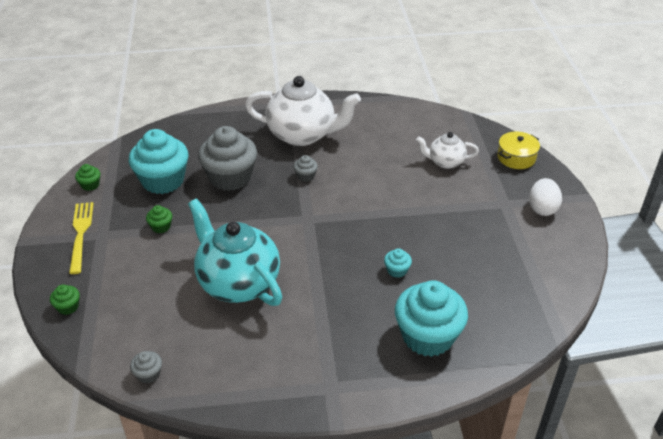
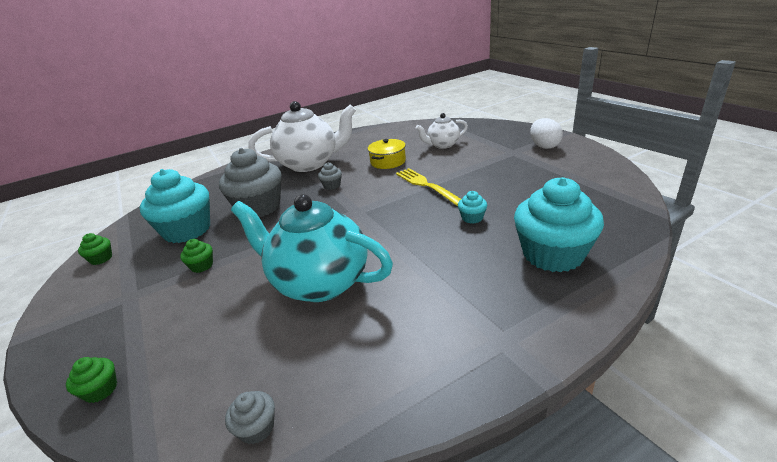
camera: 20 degrees left, 10 degrees down
yellow fork [69,202,94,274] -> yellow fork moved to [396,168,461,206]
yellow pot [497,132,540,169] -> yellow pot moved to [368,139,406,169]

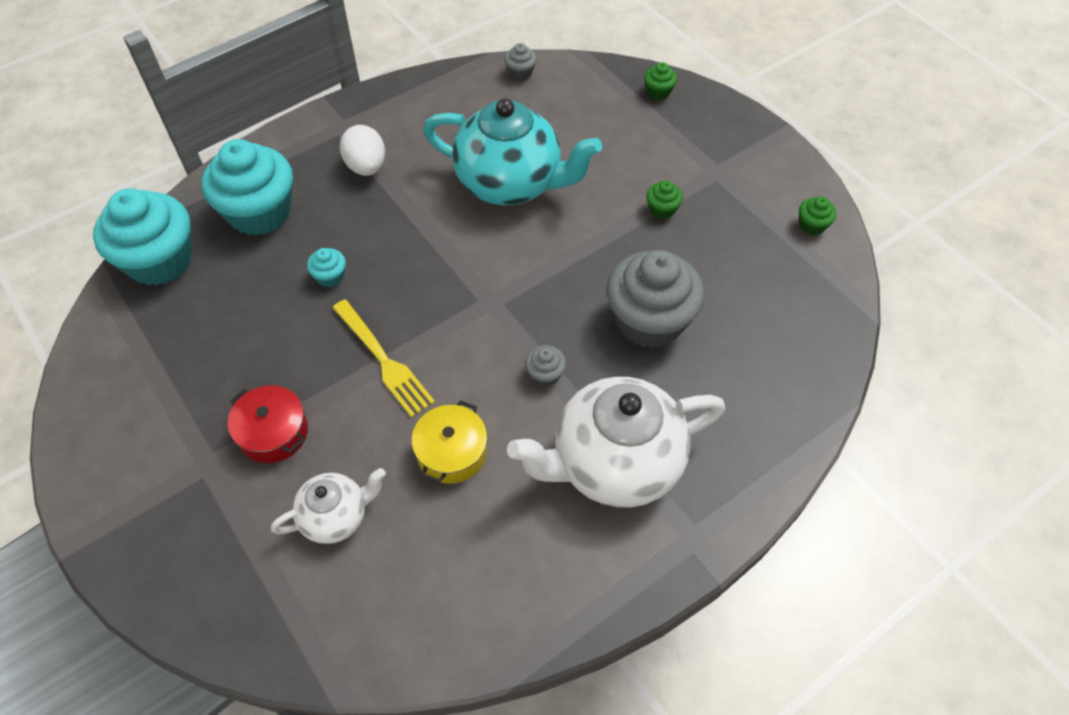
camera: 170 degrees right, 25 degrees up
turquoise cupcake [140,169,210,243] -> turquoise cupcake moved to [93,188,192,286]
white egg [530,118,563,149] -> white egg moved to [340,125,385,176]
none -> red pot [228,385,308,463]

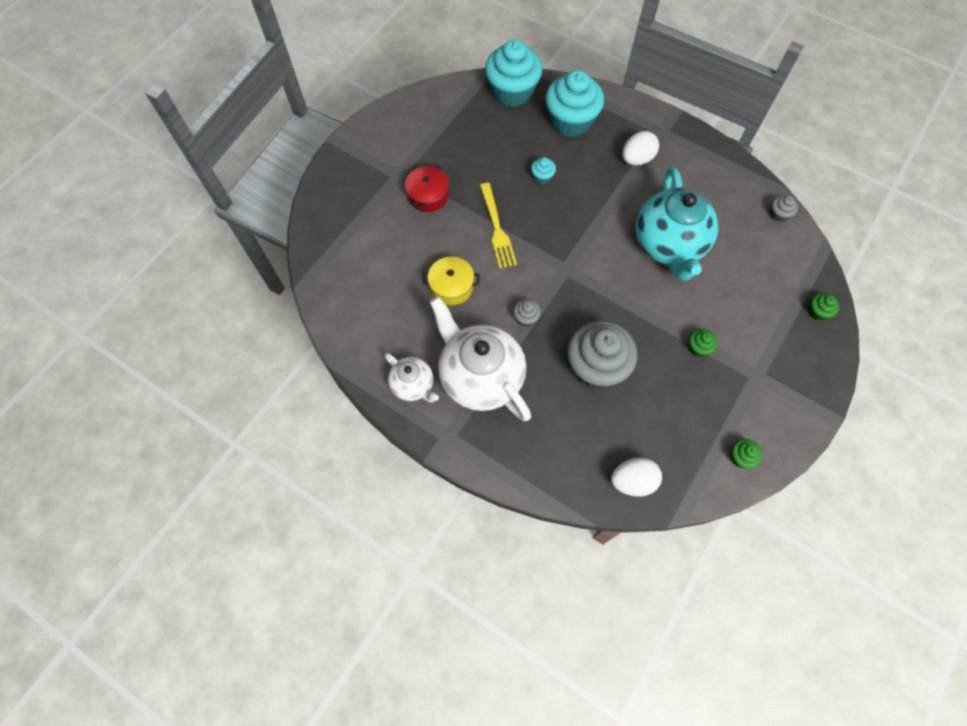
camera: 70 degrees right, 10 degrees up
white teapot [271,468,386,544] -> white teapot moved to [384,353,439,403]
yellow fork [332,300,435,418] -> yellow fork turned 45 degrees counterclockwise [480,183,517,269]
none -> white egg [611,457,662,497]

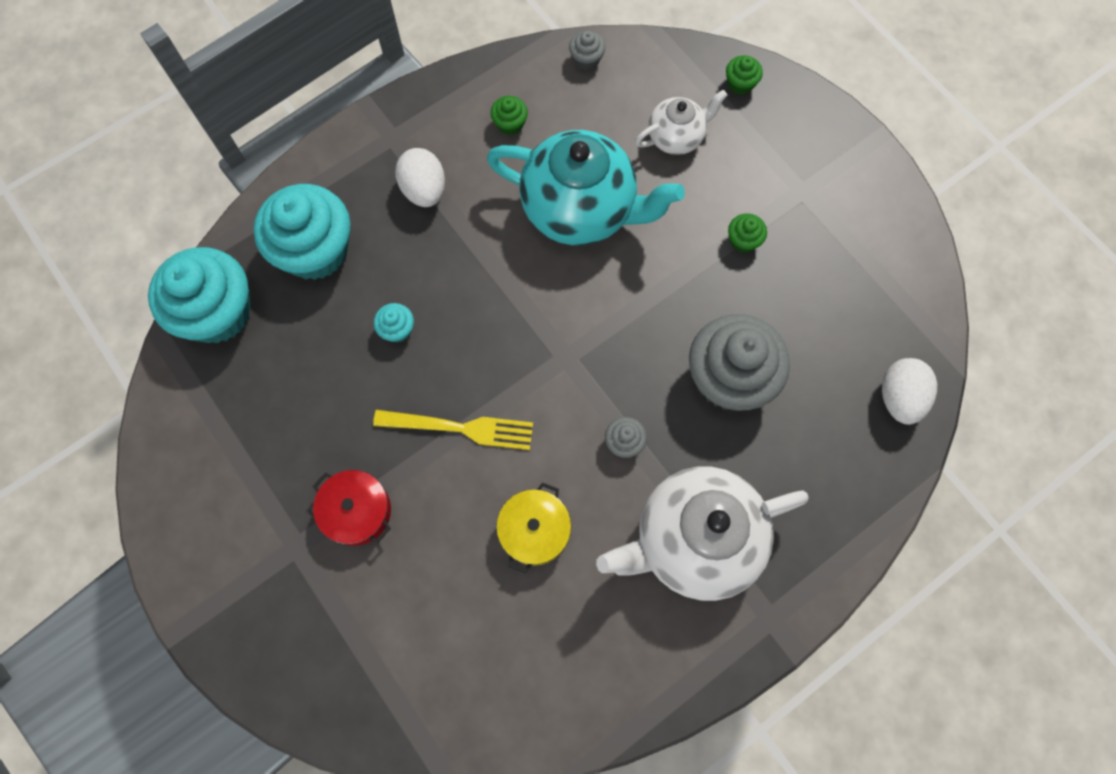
camera: 70 degrees left, 5 degrees up
white teapot [384,353,439,403] -> white teapot moved to [635,90,728,155]
green cupcake [731,439,762,469] -> green cupcake moved to [491,96,528,135]

